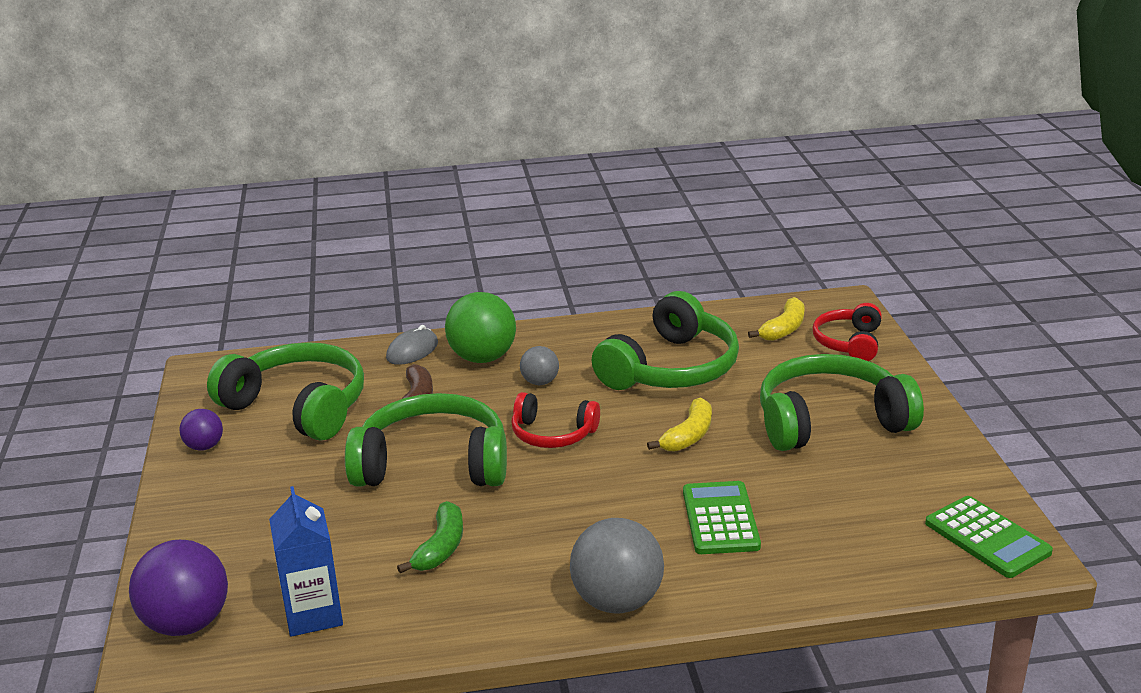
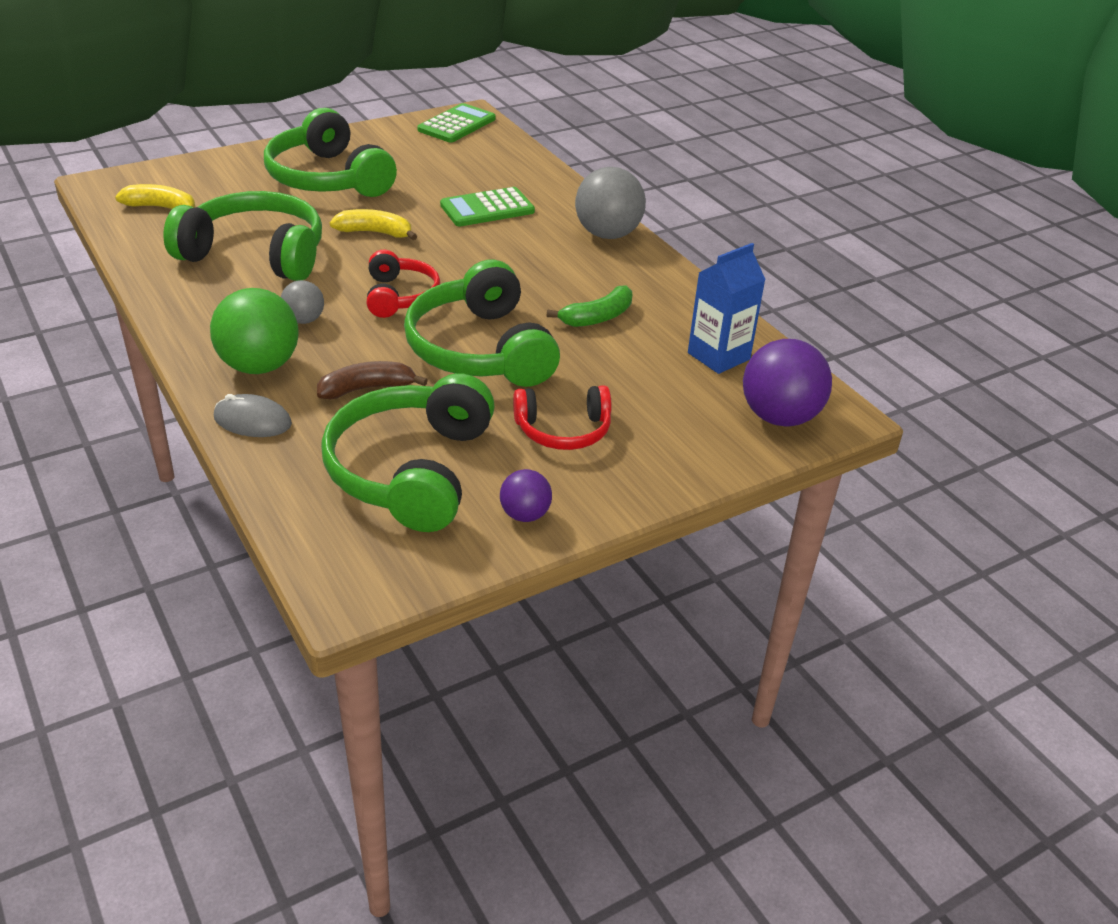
camera: 115 degrees left, 10 degrees up
green banana [397,501,463,573] -> green banana turned 150 degrees clockwise [547,285,632,327]
red headphones [813,303,882,361] -> red headphones moved to [513,385,612,450]

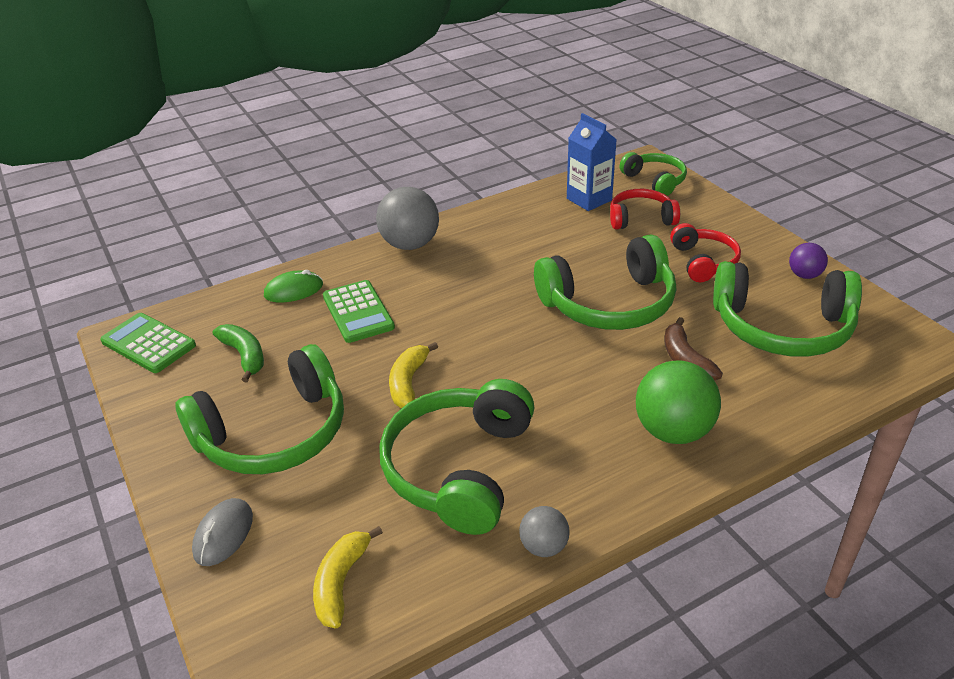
camera: 85 degrees left, 0 degrees up
grey mouse [214,394,292,437] -> grey mouse moved to [192,498,253,566]
grey ball [281,280,324,324] -> grey ball moved to [519,506,570,557]
red headphones [366,250,440,318] -> red headphones moved to [610,189,680,230]
green banana [547,285,632,327] -> green banana moved to [213,324,264,382]
purple ball [743,339,832,427] -> green headphones [620,152,687,196]
none -> green mouse [264,270,323,303]

